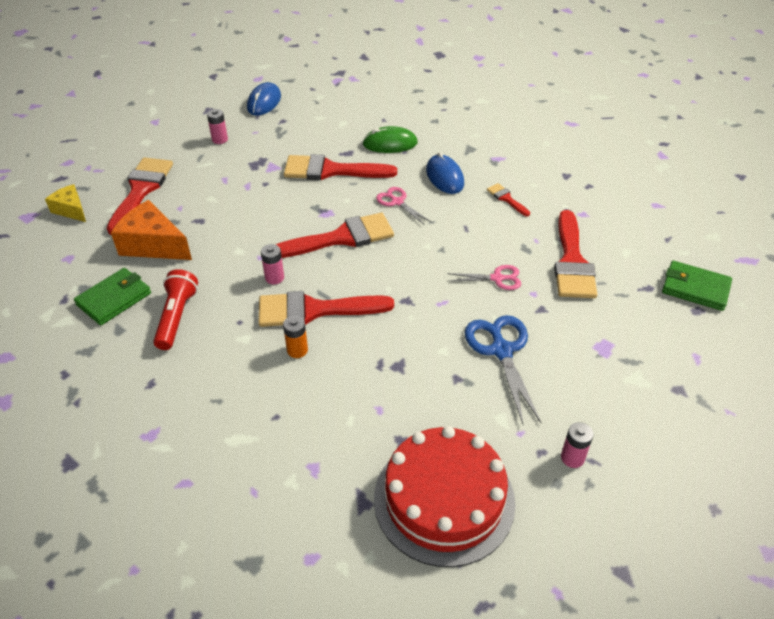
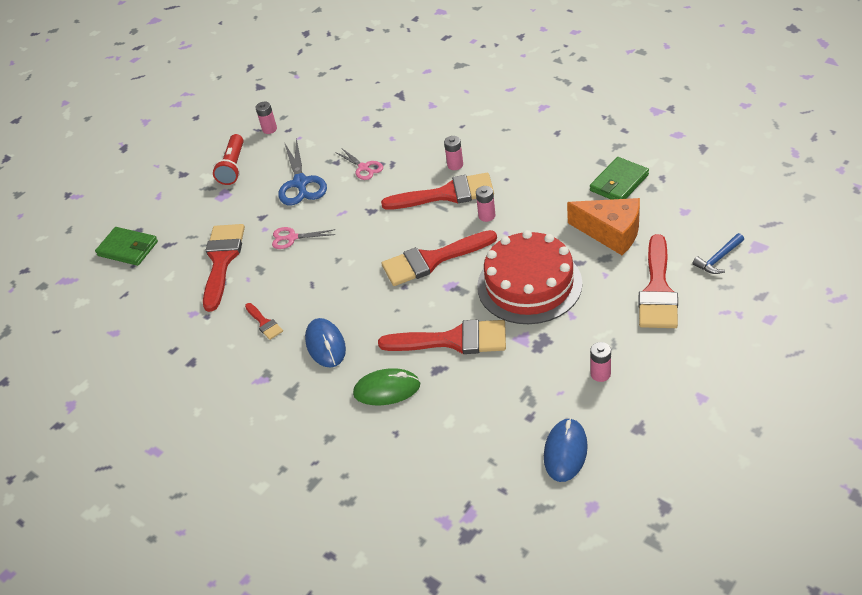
camera: 175 degrees left, 0 degrees up
yellow cheese [45,184,86,222] -> blue hammer [692,233,744,274]
red flashlight [153,269,198,350] -> red flashlight moved to [213,134,243,185]
orange battery [283,316,308,358] -> pink battery [444,136,463,170]
red cake [374,426,516,567] -> red cake moved to [477,230,582,324]
pink scissors [376,187,431,225] -> pink scissors moved to [335,148,383,180]

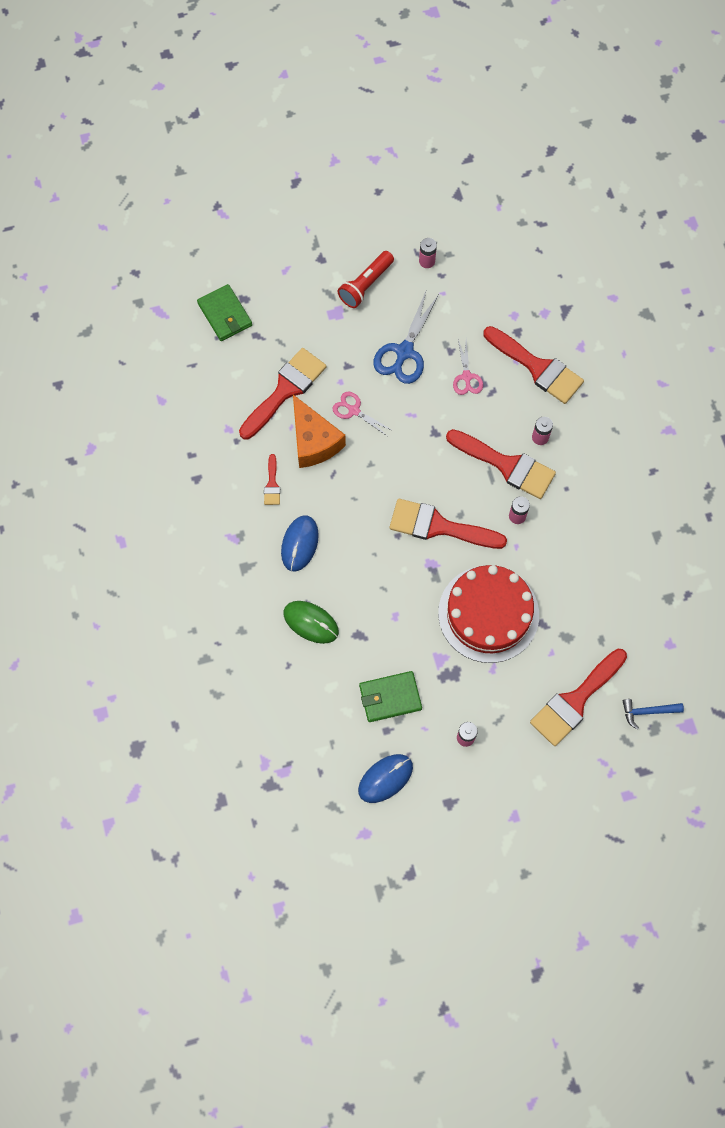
camera: 30 degrees right, 25 degrees up
red brush [378,320,506,354] -> red brush moved to [483,326,584,404]
orange cheese [567,198,640,255] -> orange cheese moved to [293,395,346,468]
green wallet [590,157,649,200] -> green wallet moved to [359,671,422,722]

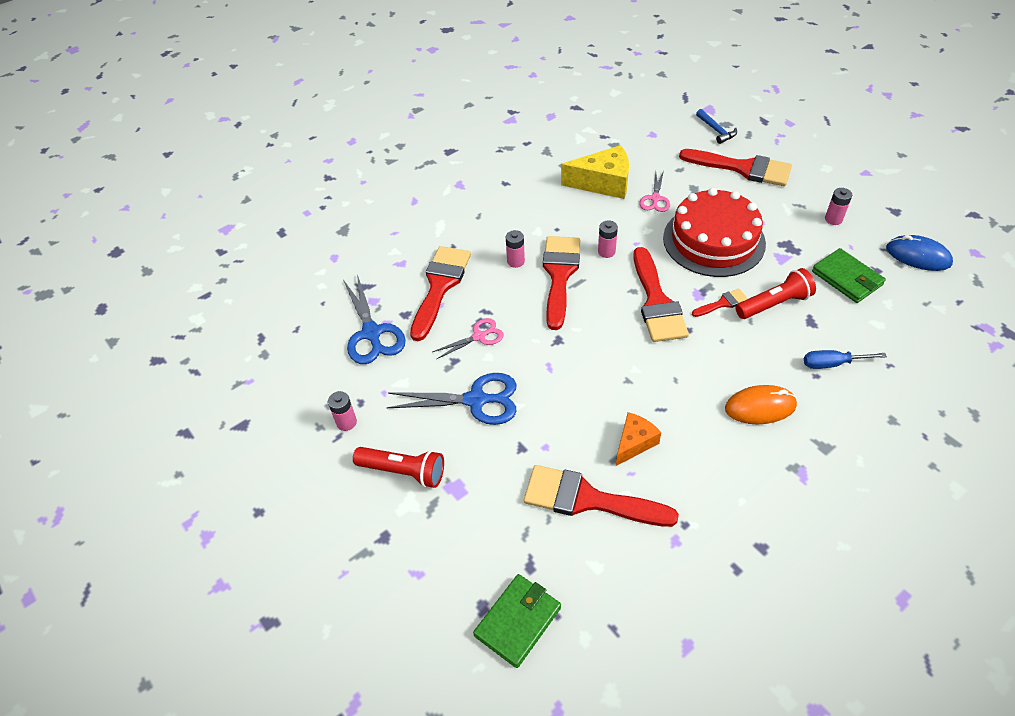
camera: 110 degrees left, 20 degrees down
red brush [264,454,280,505] -> red brush moved to [692,289,748,317]
blue mouse [281,515,319,571] -> orange mouse [725,385,797,424]
green mouse [283,601,339,644] -> blue screwdriver [804,350,887,369]
orange cheese [293,395,346,468] -> orange cheese [616,412,661,466], size x0.60
pink scissors [332,391,393,436] -> pink scissors moved to [639,171,670,212]
none -> blue scissors [343,274,406,364]
none -> yellow cheese [561,145,629,199]
none -> red flashlight [736,268,816,319]

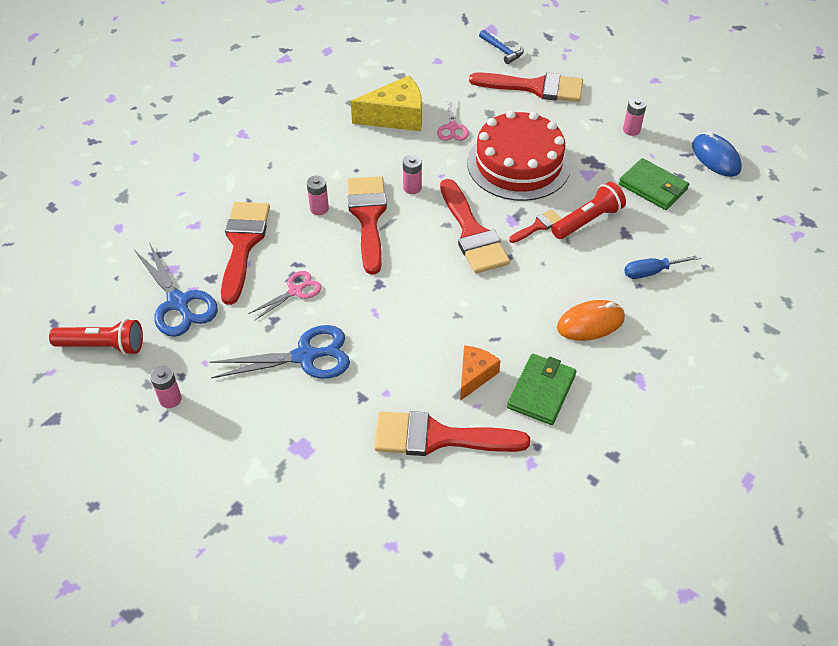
camera: 15 degrees left, 0 degrees up
red flashlight [353,447,444,488] -> red flashlight moved to [49,318,143,355]
green wallet [473,574,561,668] -> green wallet moved to [507,354,576,425]
blue mouse [886,235,953,271] -> blue mouse turned 45 degrees clockwise [692,131,742,177]

